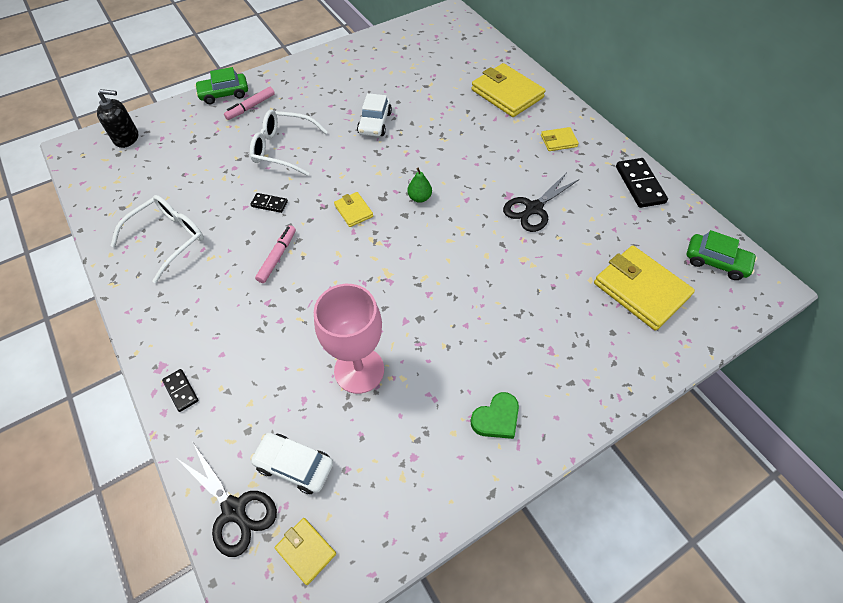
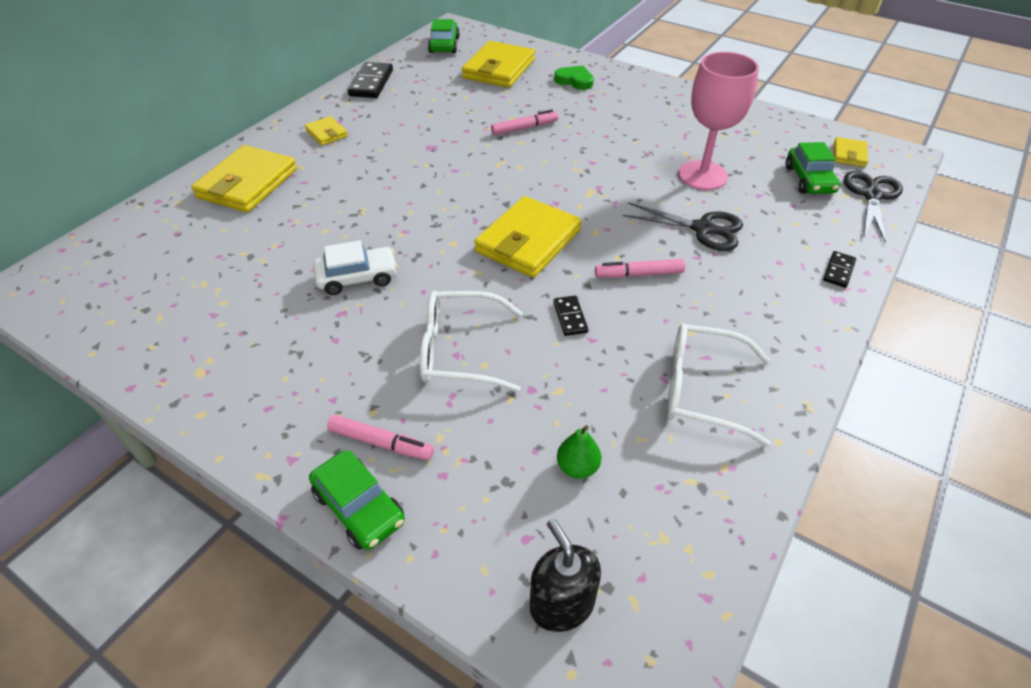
camera: 115 degrees left, 10 degrees down
white glasses [250,110,328,176] -> white glasses turned 105 degrees clockwise [420,291,523,392]
white car [250,433,333,494] -> green car [785,142,840,194]
yellow wallet [334,192,373,227] -> yellow wallet [474,196,582,278], size x2.02
green pear [407,167,432,203] -> green pear moved to [557,425,601,479]
green heart [470,392,519,439] -> green heart moved to [554,66,594,90]
black scissors [503,173,580,232] -> black scissors moved to [623,202,743,251]
black domino [616,158,668,208] -> black domino turned 45 degrees counterclockwise [348,62,393,98]
none -> pink marker [491,110,558,135]

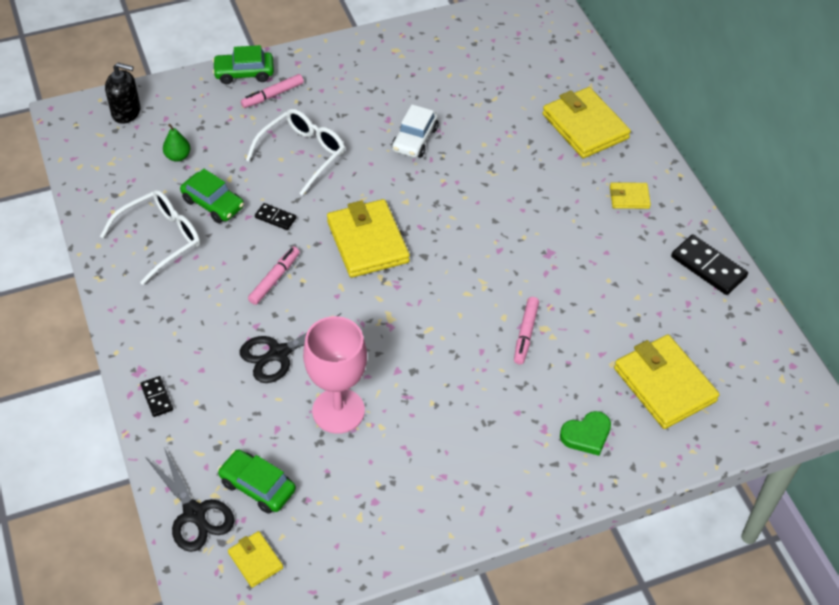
camera: 125 degrees right, 5 degrees up
green car [428,19,460,53] -> green car moved to [180,169,244,223]

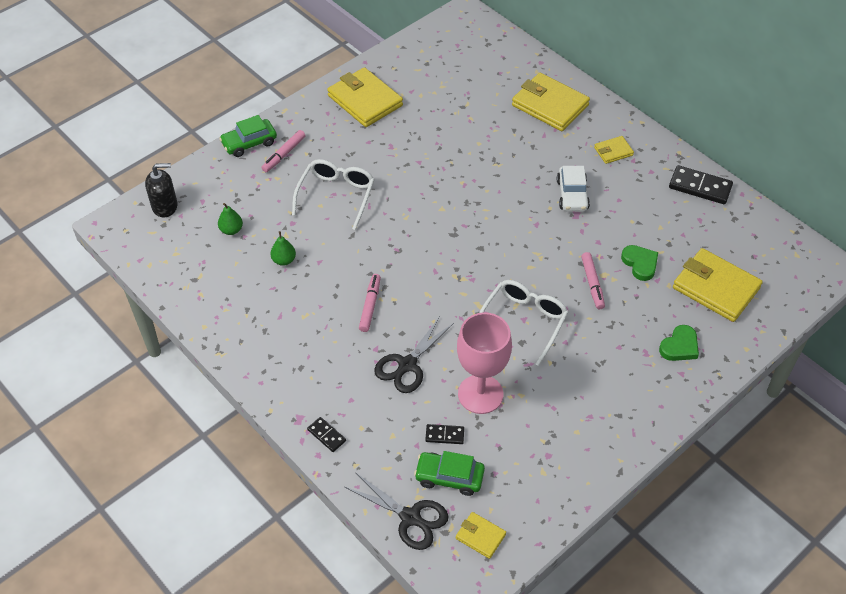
camera: 20 degrees left, 0 degrees up
white glasses [100,190,200,285] -> white glasses moved to [479,280,568,366]
green car [180,169,244,223] -> green pear [270,231,296,266]
black domino [255,203,296,230] -> black domino moved to [425,424,464,444]
yellow wallet [327,199,410,278] -> yellow wallet moved to [327,67,403,127]
white car [392,104,439,158] -> white car moved to [557,166,590,211]
none -> green heart [621,245,658,281]

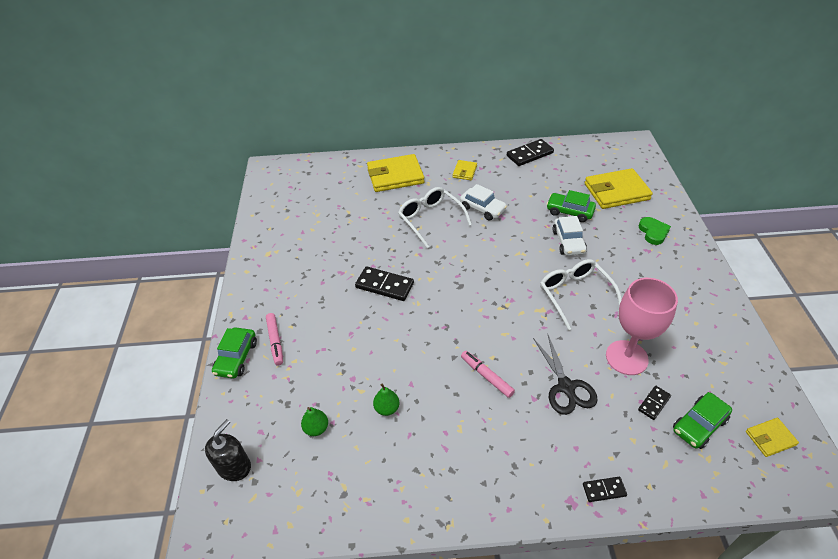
camera: 50 degrees left, 5 degrees down
white glasses [292,159,375,230] -> white glasses moved to [398,187,472,248]
yellow wallet [327,67,403,127] -> none
black scissors [345,472,449,550] -> none
pink marker [581,252,605,309] -> white car [552,216,587,256]
green heart [621,245,658,281] -> green car [546,190,596,222]
none -> black domino [355,266,414,301]

